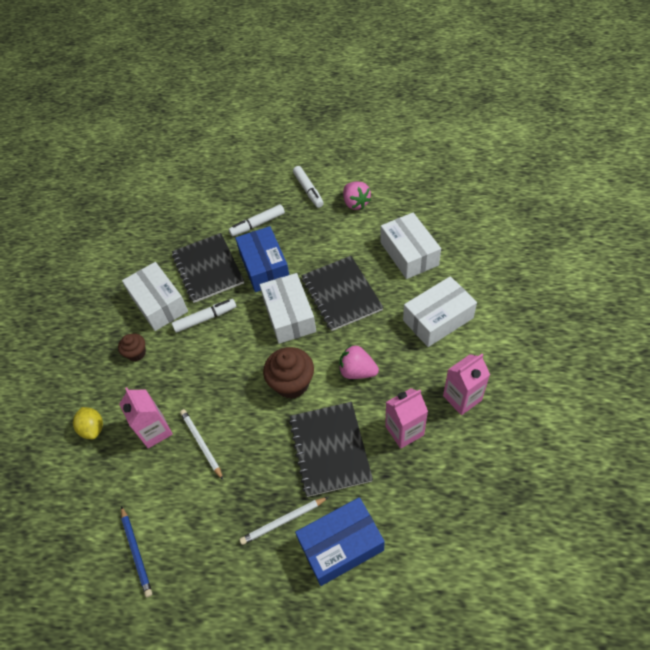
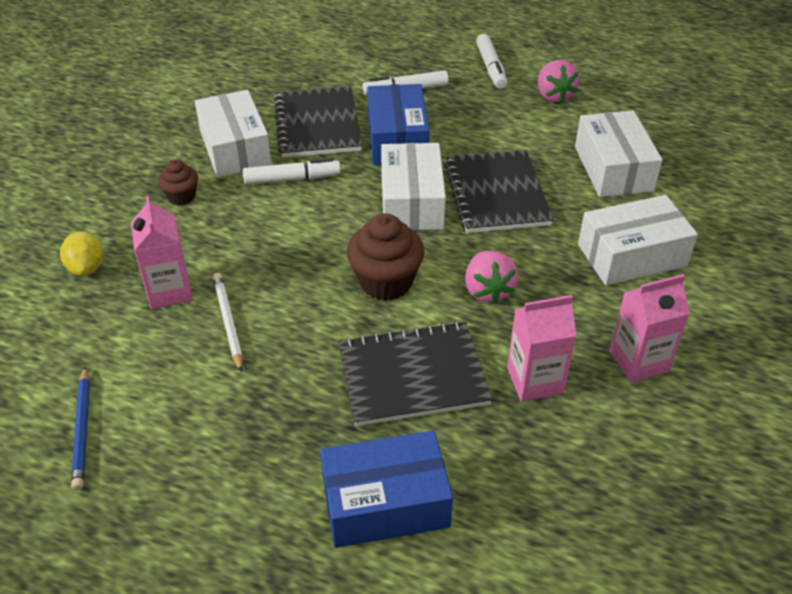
camera: 10 degrees right, 10 degrees down
white pencil [240,497,328,545] -> none
black notebook [289,402,373,497] -> black notebook turned 75 degrees clockwise [338,321,492,426]
pink strawberry [339,345,379,379] -> pink strawberry turned 135 degrees counterclockwise [465,251,518,304]

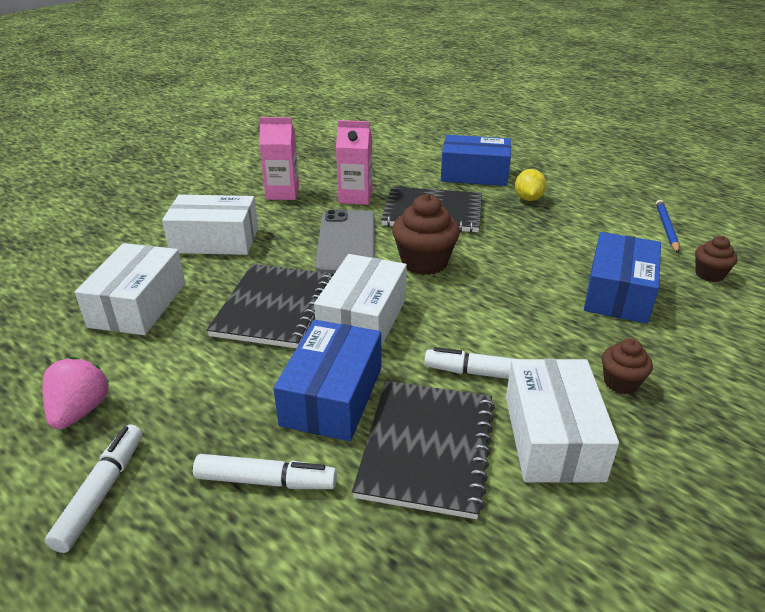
camera: 160 degrees left, 10 degrees down
yellow lemon [60,231,103,276] -> yellow lemon moved to [515,169,547,201]
pink carton [131,196,193,309] -> blue box [584,232,661,324]
white pencil [213,273,243,372] -> none
pink strawberry [465,251,518,304] -> grey phone [315,210,375,274]
none -> brown cupcake [695,236,738,282]

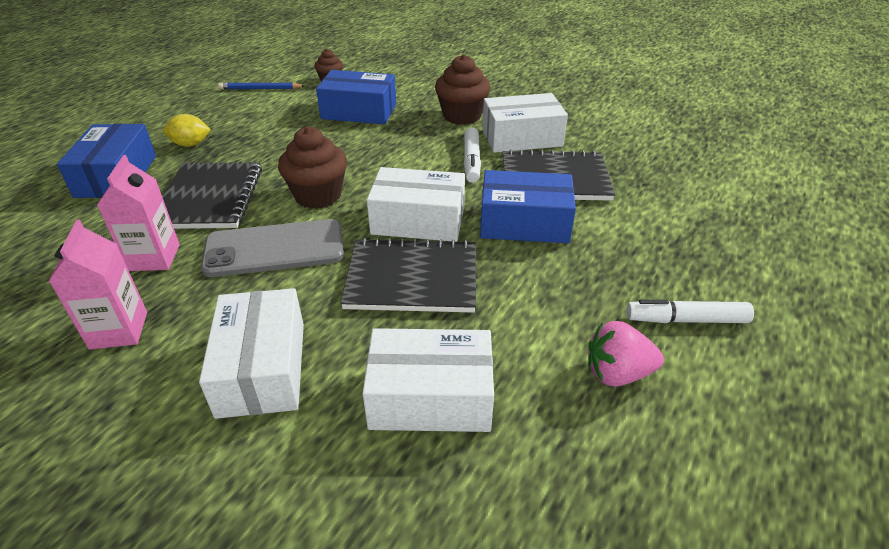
camera: 100 degrees left, 5 degrees up
white marker [193,454,337,489] -> none
brown cupcake [602,338,653,394] -> brown cupcake [435,54,491,125], size x1.75

